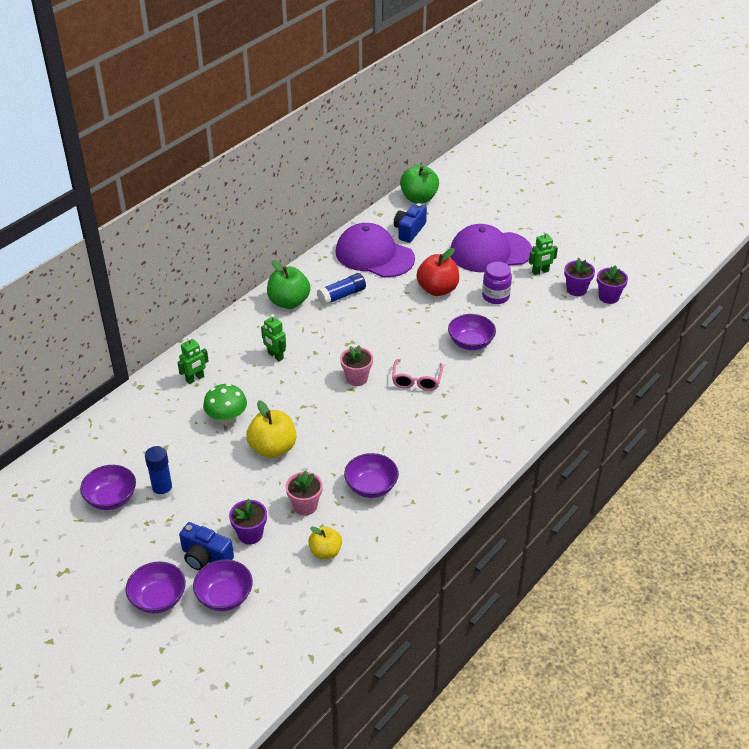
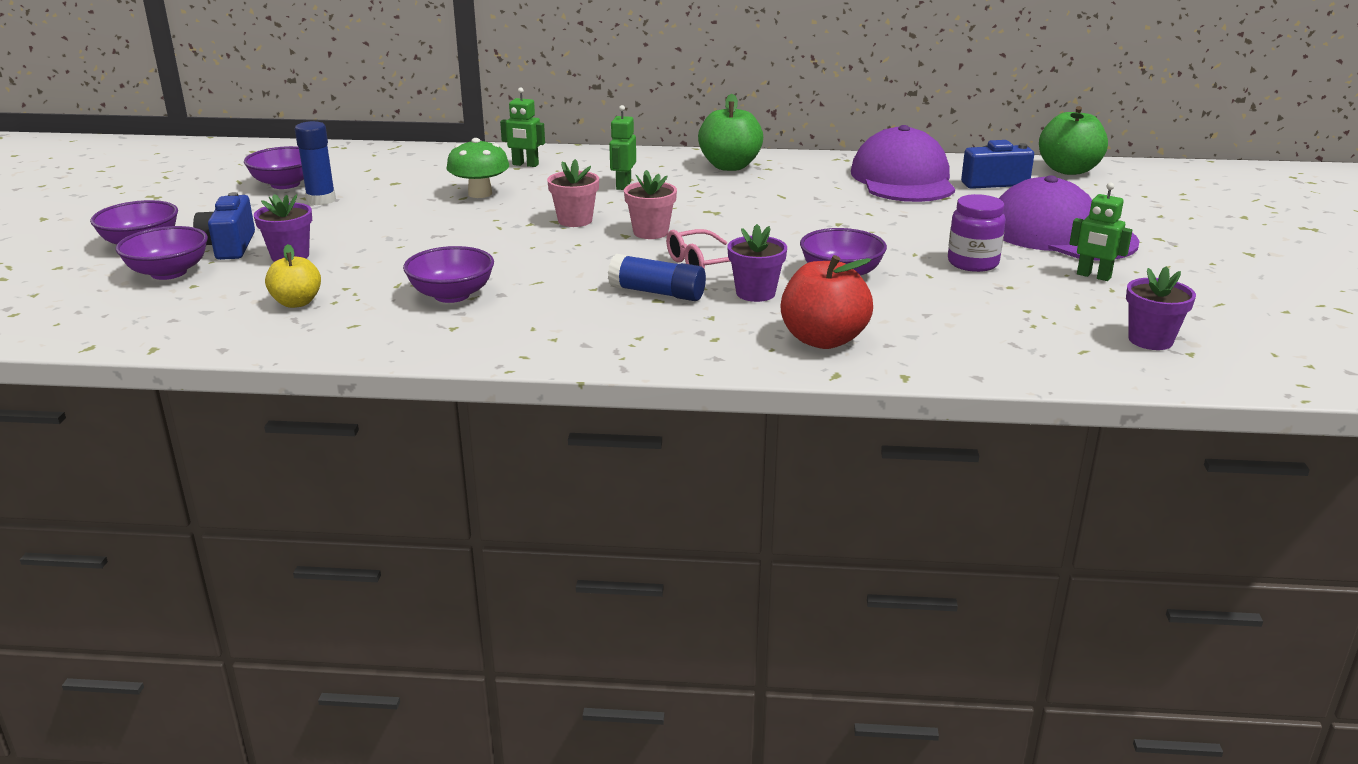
camera: 55 degrees right, 15 degrees down
yellow apple [246,400,296,458] -> none
pink flower pot [285,470,323,516] -> pink flower pot moved to [547,159,599,227]
blue glue stick [317,273,366,306] -> blue glue stick moved to [608,254,706,301]
red apple [416,248,459,296] -> red apple moved to [781,255,873,349]
purple flower pot [564,258,595,296] -> purple flower pot moved to [727,224,787,302]

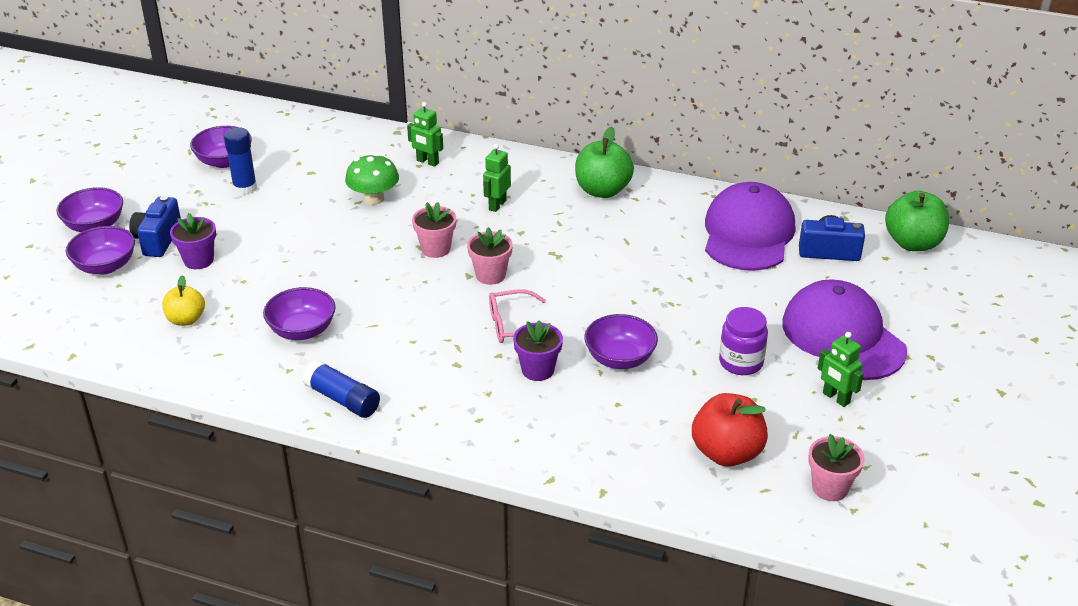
camera: 15 degrees right, 10 degrees up
blue glue stick [608,254,706,301] -> blue glue stick moved to [303,360,380,418]
red apple [781,255,873,349] -> red apple moved to [692,393,768,467]
purple flower pot [1126,266,1196,350] -> pink flower pot [808,434,864,501]

